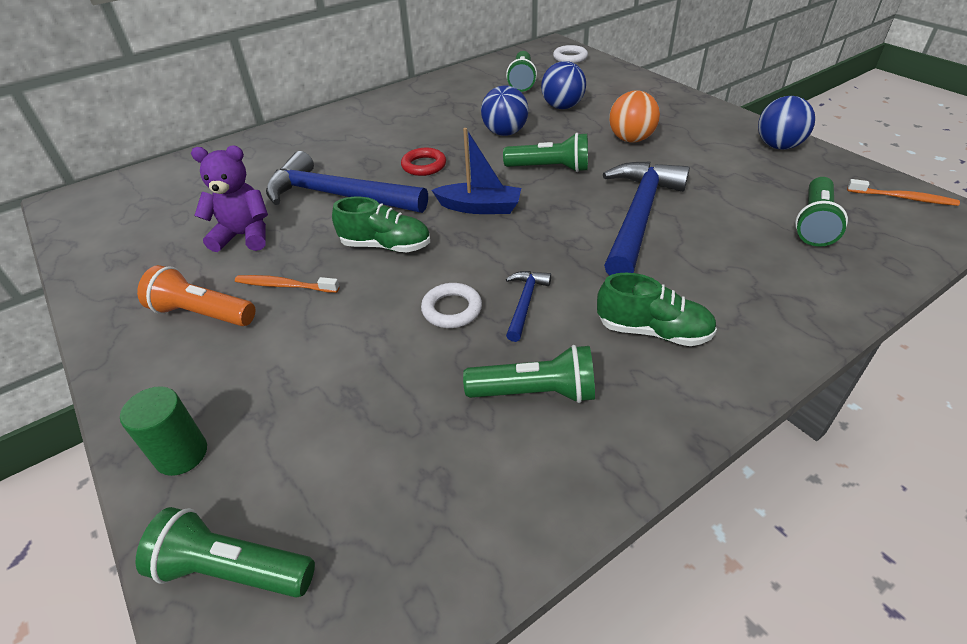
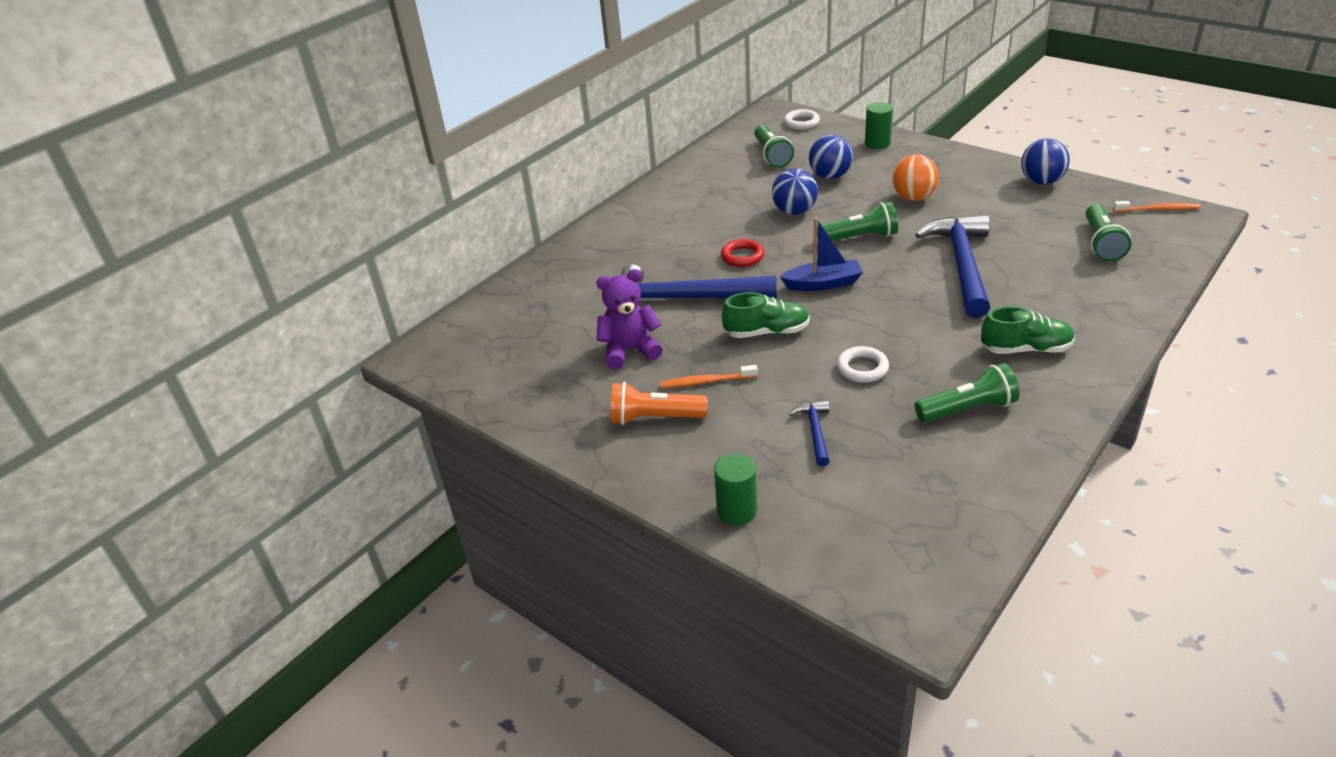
camera: 15 degrees left, 5 degrees down
green flashlight [136,507,315,598] -> none
blue hammer [506,271,551,342] -> blue hammer moved to [789,400,830,466]
none -> green cylinder [865,102,893,149]

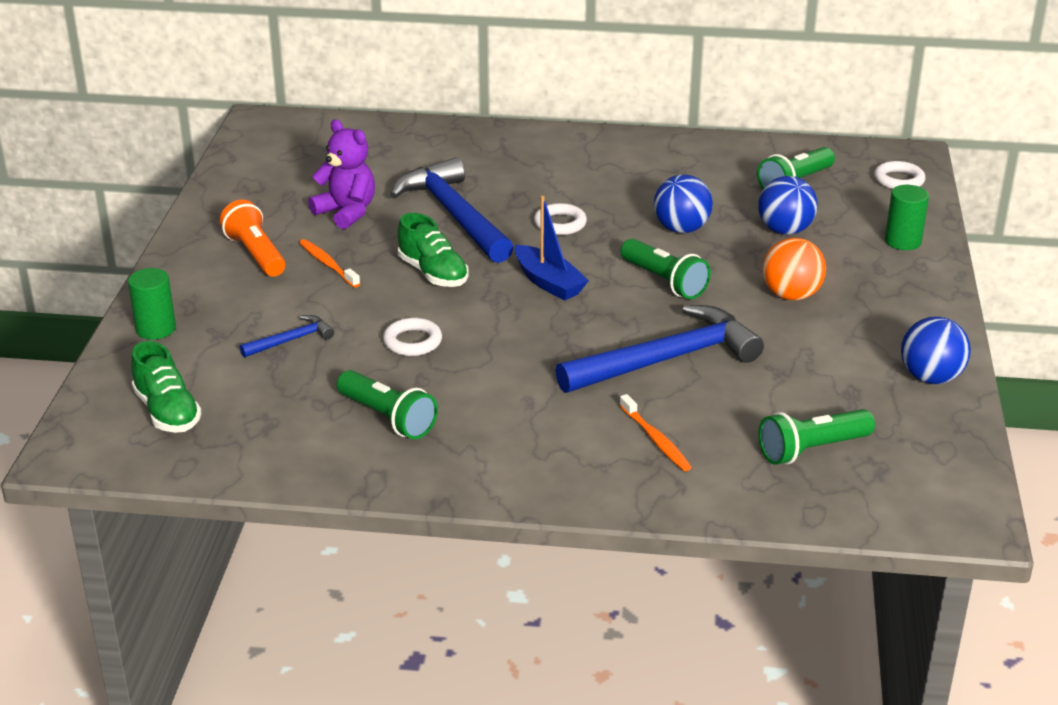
camera: 55 degrees right, 5 degrees down
red ring [721,239,765,267] -> white ring [534,203,587,235]
green shoe [981,306,1075,354] -> green shoe moved to [131,341,202,433]
orange toothbrush [1113,201,1201,212] -> orange toothbrush moved to [619,394,692,471]

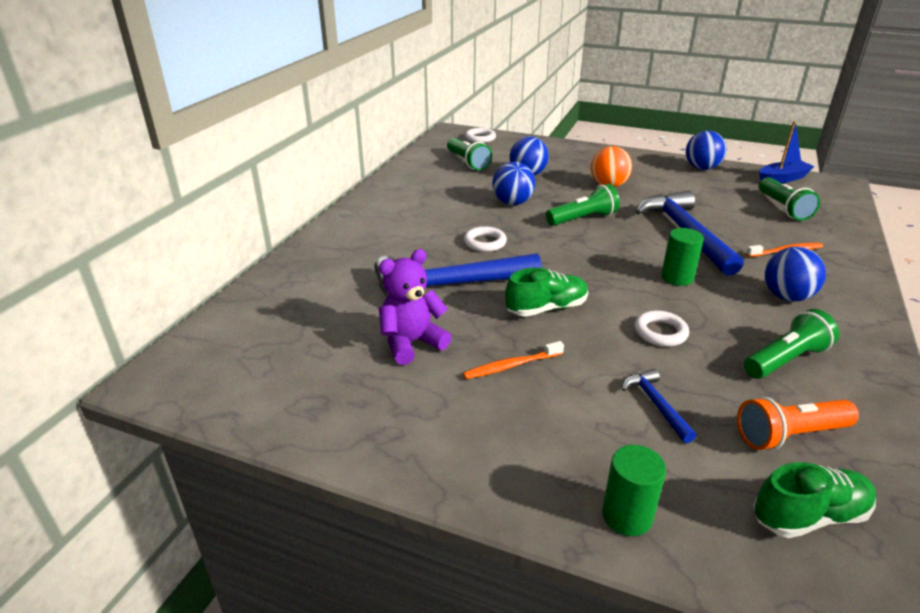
camera: 75 degrees left, 0 degrees up
orange flashlight [220,200,286,277] -> orange flashlight moved to [737,396,859,450]
blue boat [515,195,589,301] -> blue boat moved to [759,121,814,183]
green cylinder [885,185,929,250] -> green cylinder moved to [661,228,704,286]
none -> blue ball [764,247,826,301]

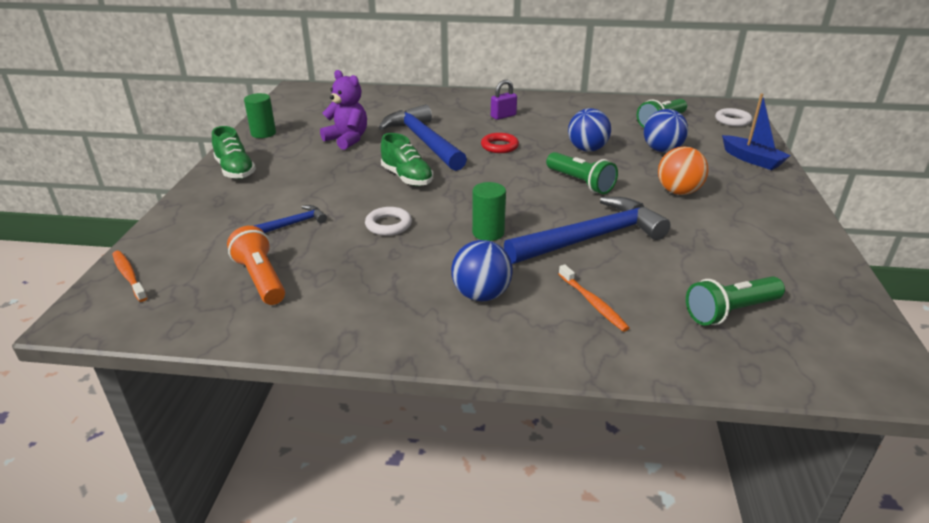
camera: 75 degrees right, 0 degrees up
orange toothbrush [463,341,564,379] -> orange toothbrush moved to [112,251,147,302]
white ring [464,226,507,252] -> red ring [481,133,519,153]
green cylinder [602,445,666,536] -> green cylinder moved to [244,93,276,138]
blue ball [686,131,727,170] -> none
green flashlight [744,309,839,379] -> none
green shoe [753,462,876,538] -> green shoe moved to [212,126,256,179]
blue boat [759,121,814,183] -> blue boat moved to [722,93,791,170]
none -> purple padlock [491,80,517,120]

